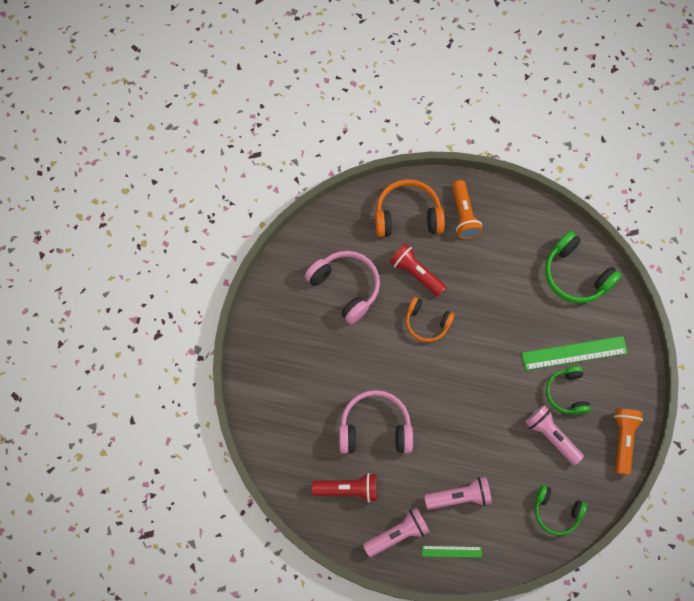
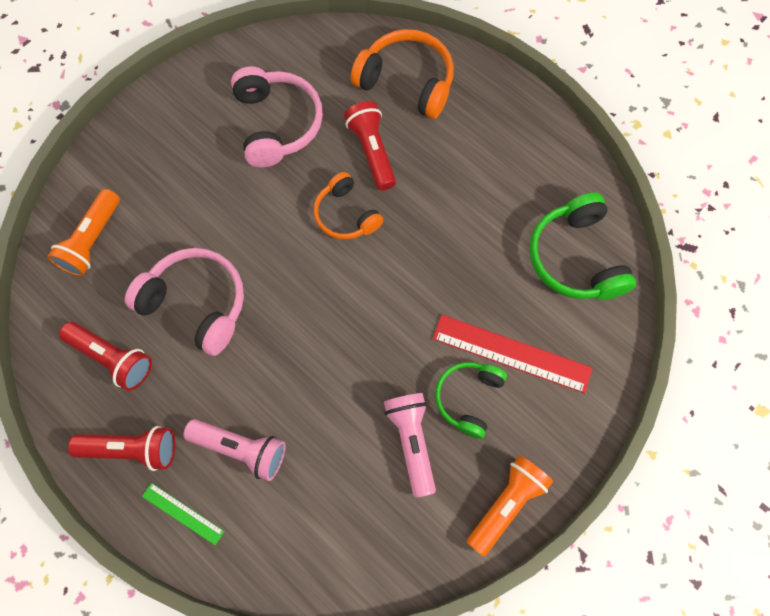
camera: 30 degrees right, 0 degrees up
pink flashlight [363,508,430,557] -> red flashlight [68,426,175,471]
orange flashlight [452,180,483,239] -> orange flashlight moved to [47,189,120,277]
green ruler [522,336,628,370] -> red ruler [433,315,593,393]
green headphones [535,485,587,535] -> none

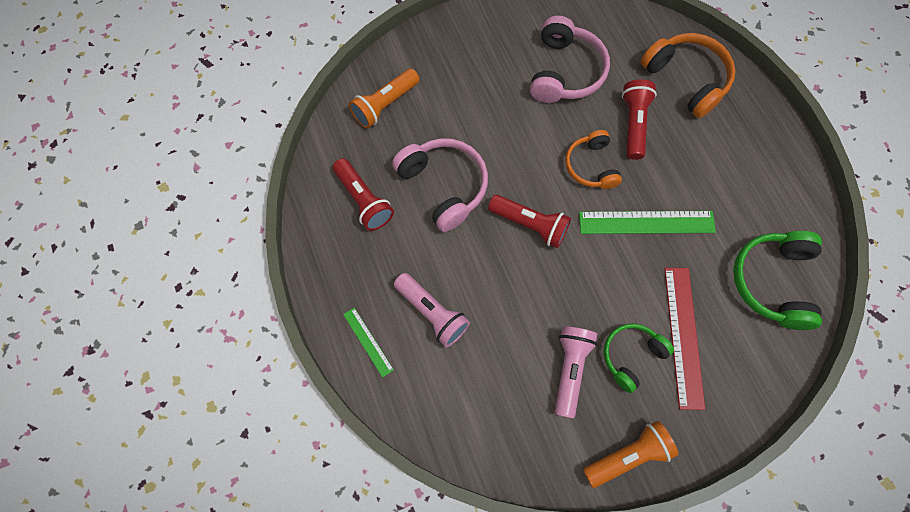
camera: 25 degrees right, 0 degrees up
red flashlight [68,426,175,471] -> red flashlight moved to [488,195,571,248]
red ruler [433,315,593,393] -> red ruler turned 45 degrees clockwise [664,268,705,410]
none -> green ruler [579,211,716,234]

